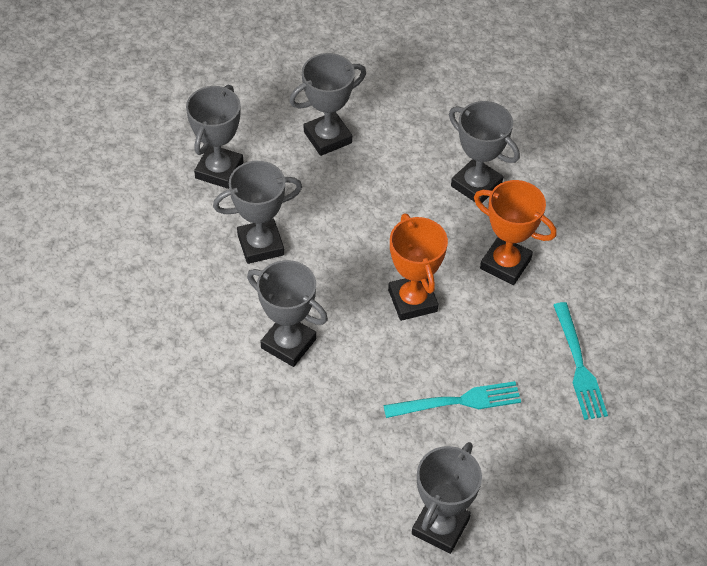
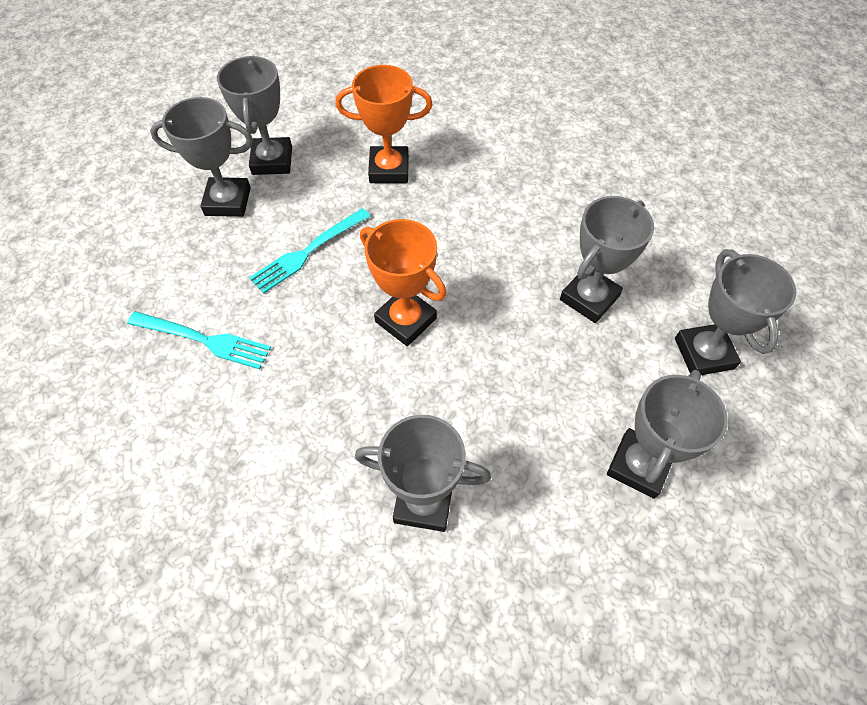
camera: 150 degrees right, 5 degrees up
grey trophy [247,260,328,367] -> grey trophy moved to [150,97,253,217]
orange trophy [474,180,557,285] -> orange trophy moved to [335,65,433,183]
turquoise fork [553,302,608,420] -> turquoise fork turned 150 degrees clockwise [127,311,271,369]

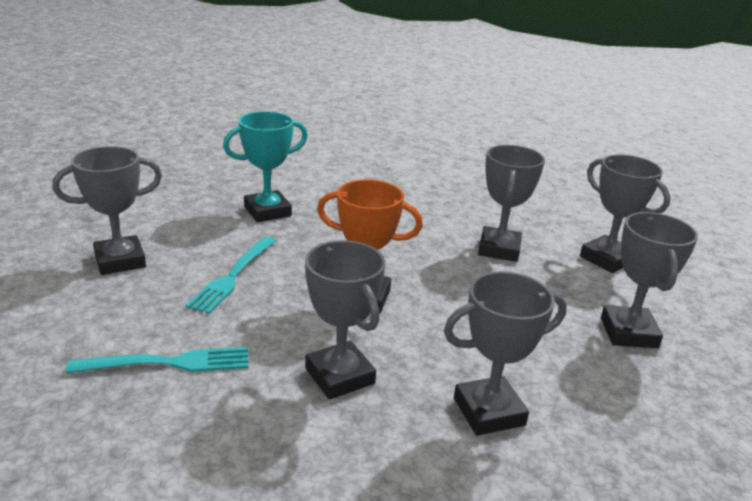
camera: 30 degrees left, 30 degrees down
grey trophy [217,56,292,175] -> grey trophy moved to [305,240,385,400]
orange trophy [335,65,433,183] -> turquoise trophy [223,111,308,222]

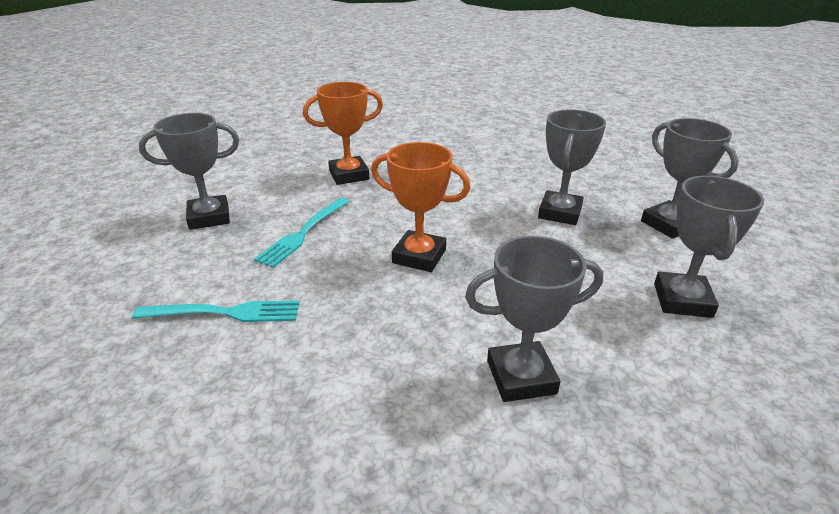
camera: 10 degrees right, 5 degrees up
turquoise trophy [223,111,308,222] -> orange trophy [303,82,383,185]
grey trophy [305,240,385,400] -> none

